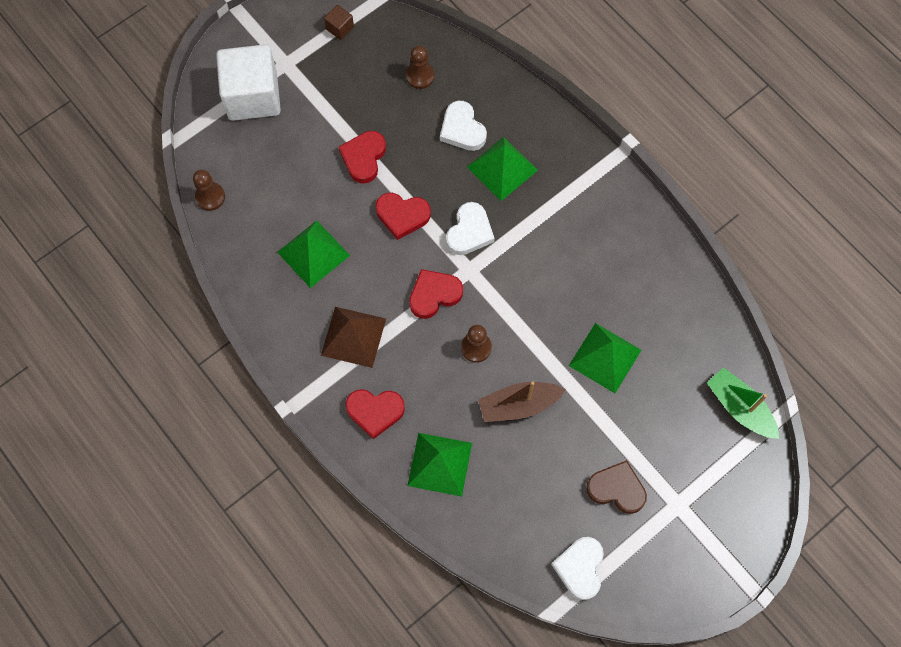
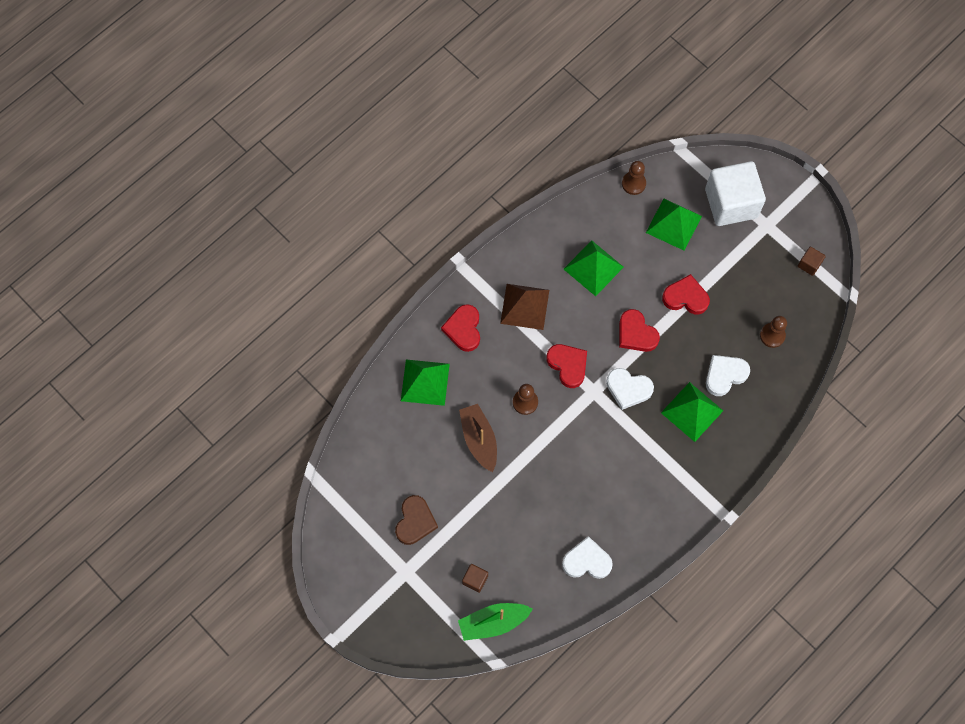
camera: 85 degrees right, 0 degrees up
red heart [376,193,431,240] -> red heart turned 45 degrees counterclockwise [619,309,660,352]
white heart [551,537,604,600] -> white heart moved to [562,536,613,579]
green pyramid [569,323,641,393] -> green pyramid moved to [646,199,702,251]
green boat [707,367,779,439] -> green boat turned 150 degrees counterclockwise [458,603,532,641]
none -> brown cube [462,564,488,593]

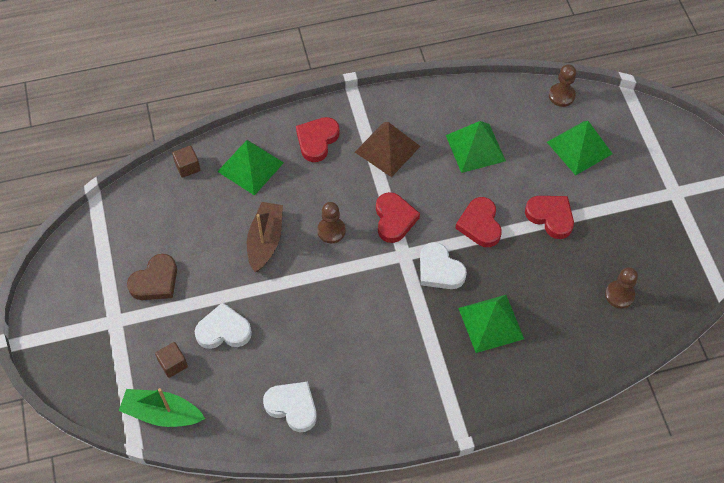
camera: 30 degrees right, 10 degrees down
white cube [705,161,766,226] -> none
white heart [706,355,750,396] -> white heart moved to [195,302,252,349]
brown cube [798,247,826,276] -> brown cube moved to [172,145,200,178]

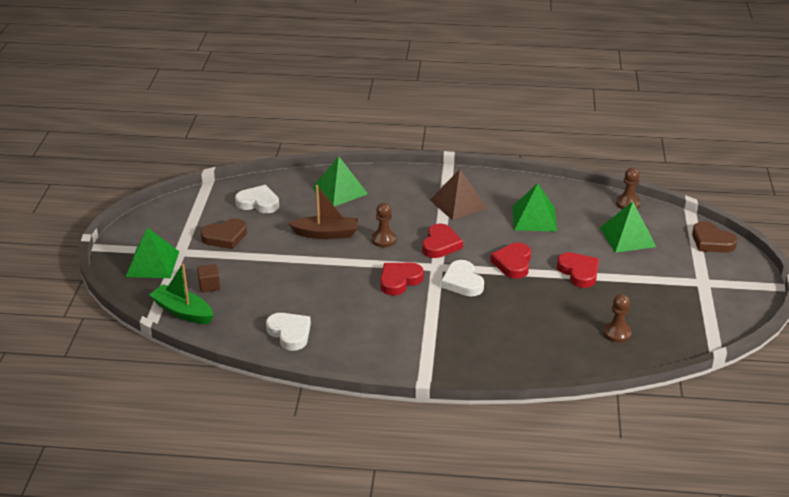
camera: 20 degrees right, 25 degrees down
brown cube [172,145,200,178] -> none
white heart [195,302,252,349] -> white heart moved to [235,185,279,213]
brown boat [247,202,283,272] -> brown boat turned 60 degrees clockwise [288,185,358,239]
red heart [296,117,340,162] -> red heart moved to [380,263,424,296]
green pyramid [458,295,524,353] -> green pyramid moved to [126,227,179,278]
none -> brown heart [692,221,737,253]

